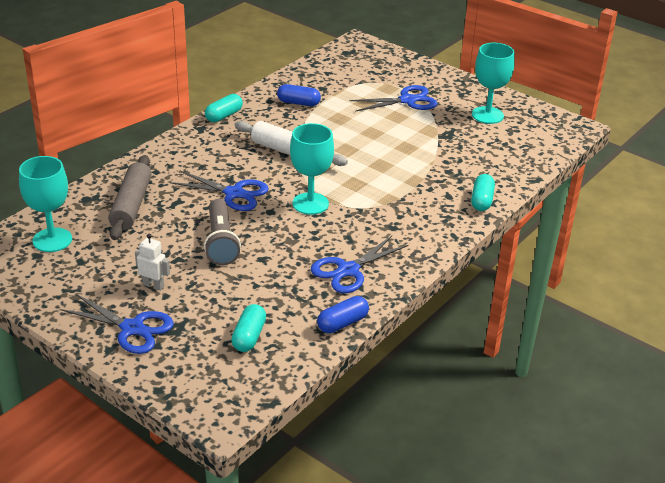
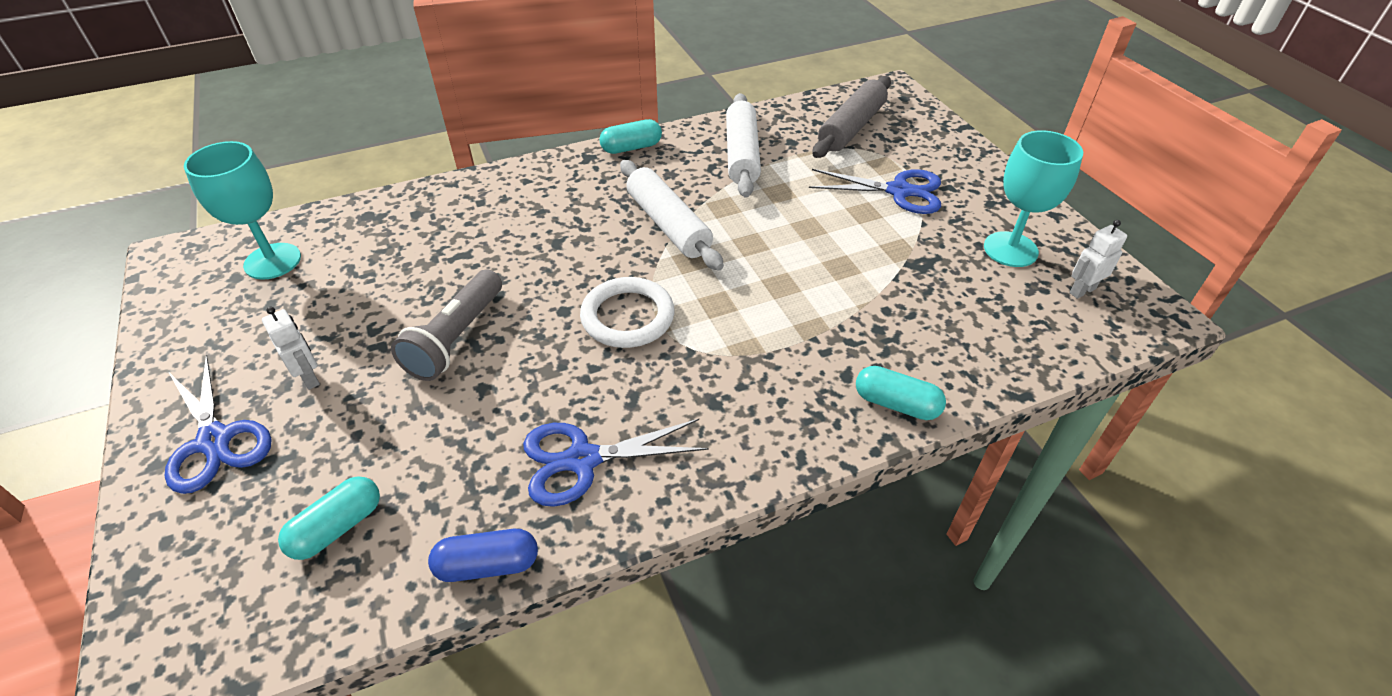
camera: 30 degrees right, 10 degrees up
grey rolling pin [108,155,152,240] -> grey rolling pin moved to [813,76,891,158]
blue scissors [169,170,269,211] -> none
blue capsule [277,84,321,106] -> white rolling pin [726,93,761,198]
turquoise goblet [290,123,334,215] -> white ring [580,277,675,348]
turquoise capsule [471,174,495,211] -> turquoise capsule turned 75 degrees clockwise [856,366,946,420]
none -> white robot [1070,220,1127,299]

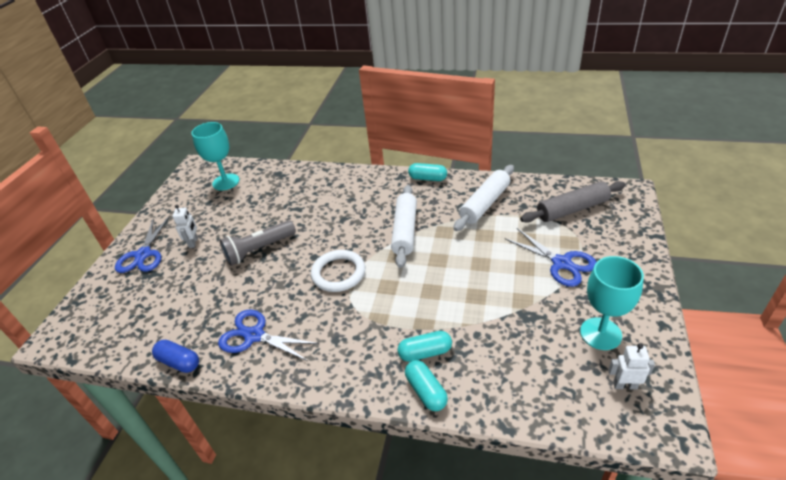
camera: 40 degrees right, 5 degrees down
turquoise capsule [278,476,380,560] -> turquoise capsule moved to [397,331,452,362]

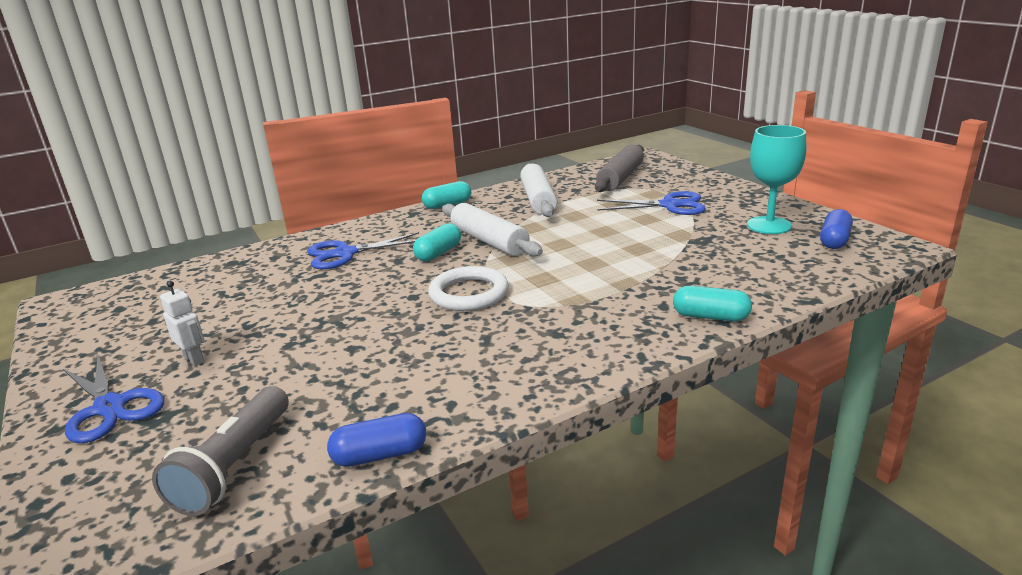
camera: 45 degrees left, 15 degrees down
turquoise goblet [191,122,240,190] -> none
blue scissors [218,310,319,361] -> blue scissors moved to [307,232,419,269]
grey flashlight [220,220,296,266] -> grey flashlight moved to [152,386,289,516]
turquoise capsule [397,331,452,362] -> turquoise capsule moved to [413,223,461,261]
white robot [608,344,655,389] -> blue capsule [820,209,853,249]

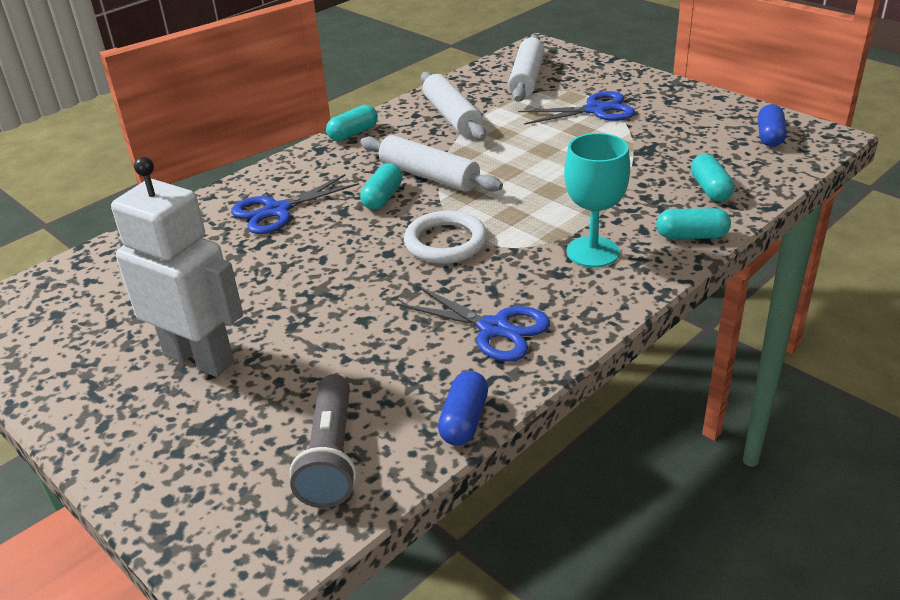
camera: 15 degrees left, 10 degrees up
blue scissors [63,355,164,443] -> blue scissors moved to [397,285,550,362]
white robot [160,281,205,366] -> white robot [111,157,243,377], size x2.41
blue capsule [327,413,426,467] -> blue capsule turned 45 degrees counterclockwise [438,371,488,446]
grey rolling pin [595,144,644,192] -> white rolling pin [508,35,545,102]
turquoise goblet [747,125,806,234] -> turquoise goblet moved to [564,133,630,268]
none -> turquoise capsule [691,154,735,202]

